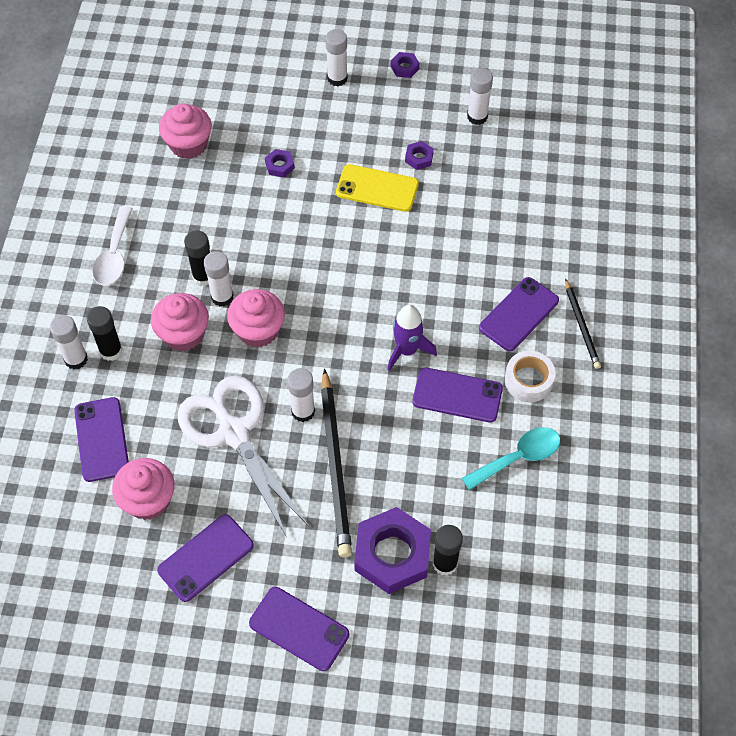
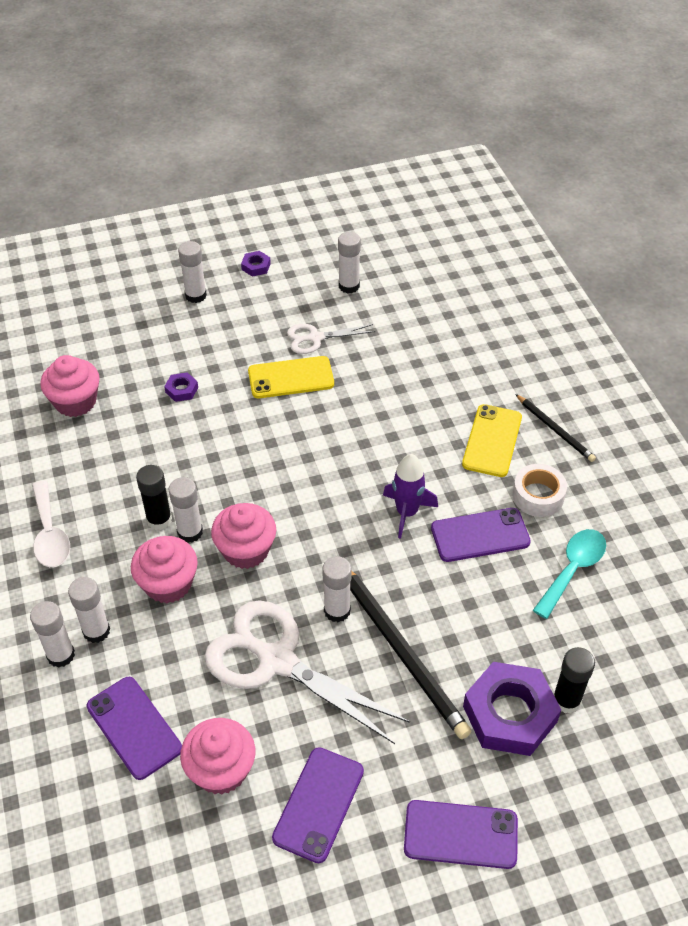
camera: 25 degrees left, 10 degrees down
black glue stick [87,306,123,361] -> white glue stick [68,577,110,643]
purple nut [405,141,434,170] -> white scissors [287,324,376,354]
purple phone [479,277,559,351] -> yellow phone [462,404,522,477]

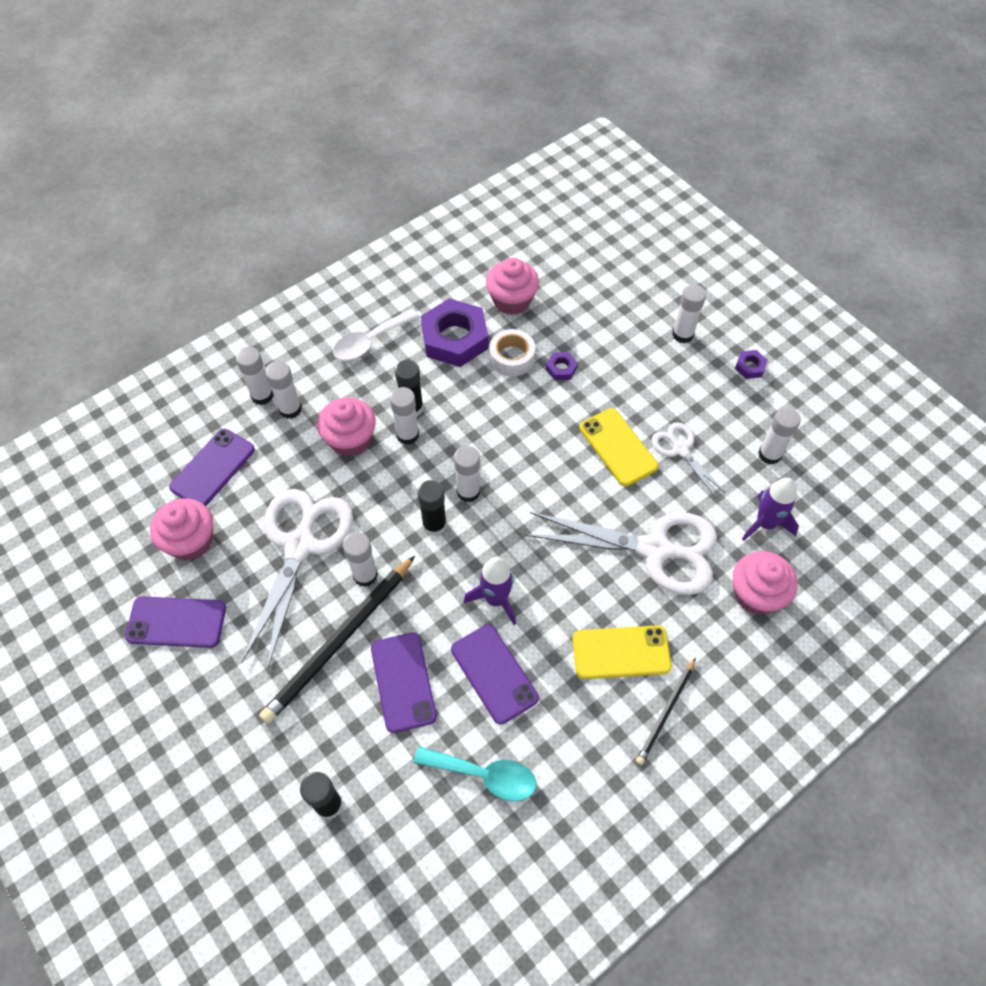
camera: 70 degrees right, 10 degrees up
pink cupcake [211,503,276,569] -> pink cupcake moved to [733,551,798,615]
purple phone [404,800,518,869] -> purple phone moved to [371,632,437,733]
purple nut [463,662,561,756] -> purple nut moved to [421,298,488,367]
white tape [512,464,567,517] -> white tape moved to [489,329,535,377]
none -> black glue stick [417,480,447,536]
none -> white glue stick [454,446,480,502]
none -> white scissors [525,512,717,595]
none -> purple rocket [742,478,799,541]

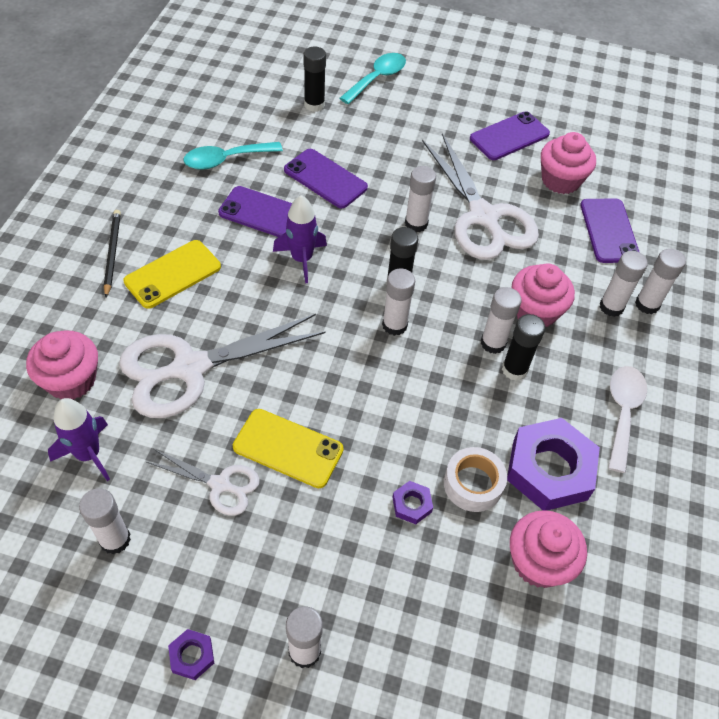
camera: 140 degrees right, 5 degrees down
black pencil [259,556,415,724] -> none
none -> turquoise spoon [340,53,406,104]

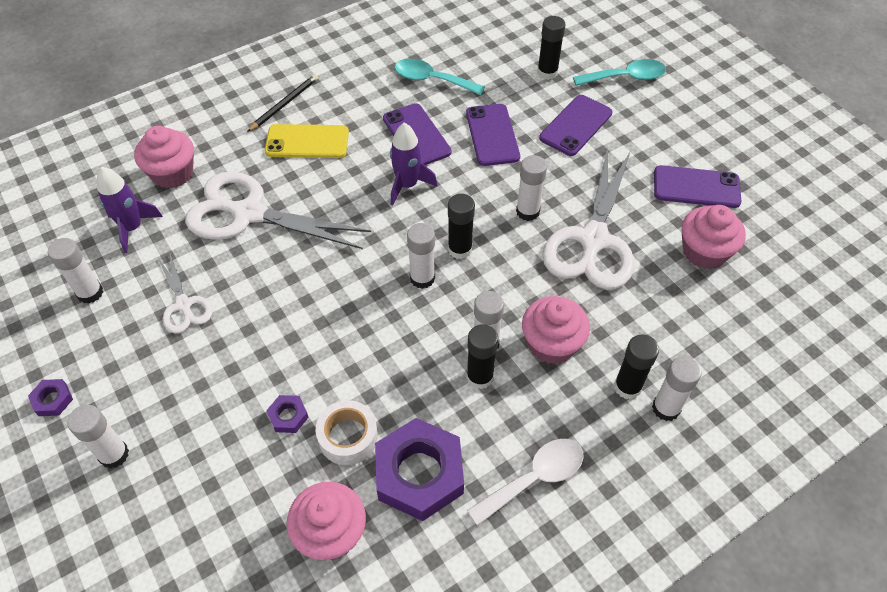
camera: 45 degrees right, 0 degrees up
yellow phone [233,409,343,488] -> none
purple phone [580,199,640,263] -> purple phone moved to [539,95,612,156]
white glue stick [600,251,648,317] -> black glue stick [614,335,659,399]

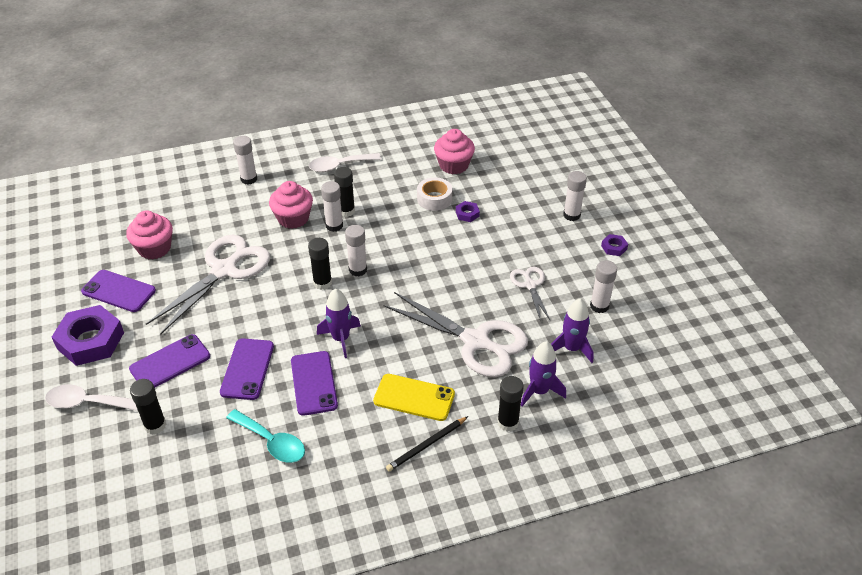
camera: 165 degrees left, 10 degrees down
pink cupcake [134,126,194,188] -> purple rocket [521,341,566,406]
purple nut [375,418,464,521] -> purple nut moved to [52,305,124,366]
white glue stick [516,155,547,221] -> none
turquoise spoon [573,59,666,86] -> white spoon [45,384,138,411]
black glue stick [614,335,659,399] -> black glue stick moved to [497,376,524,432]

